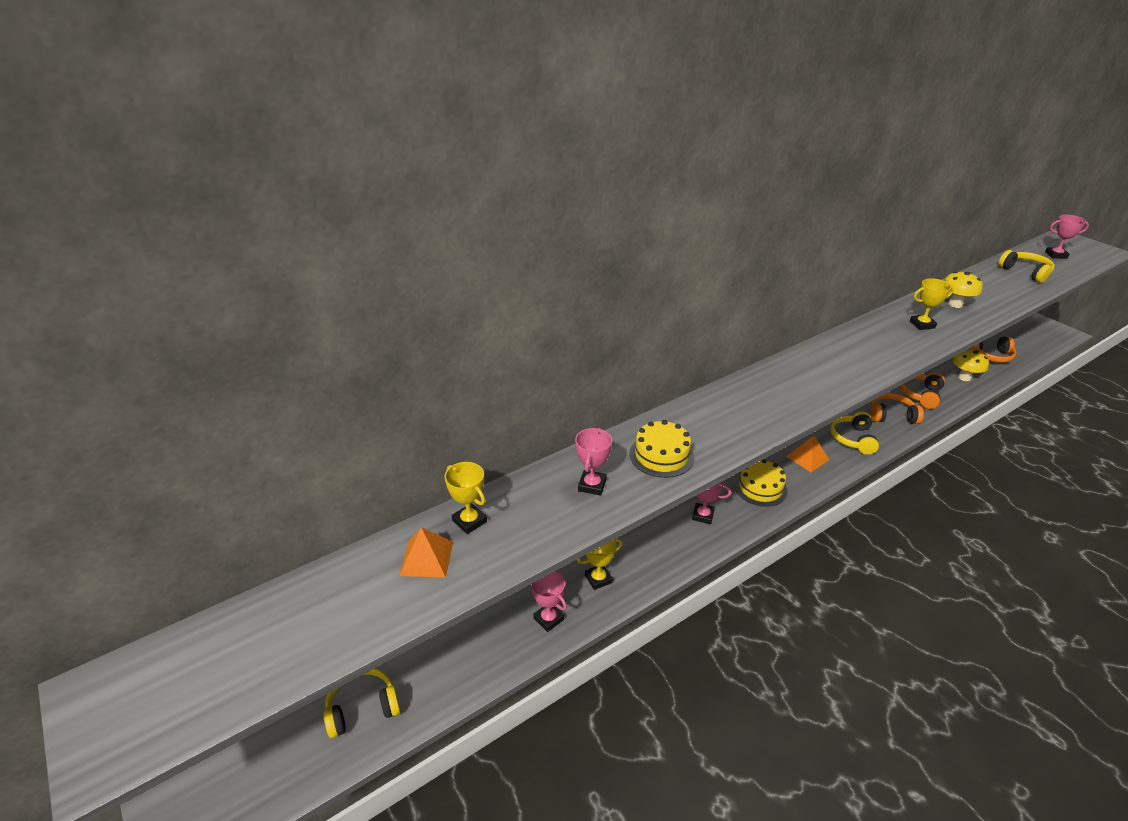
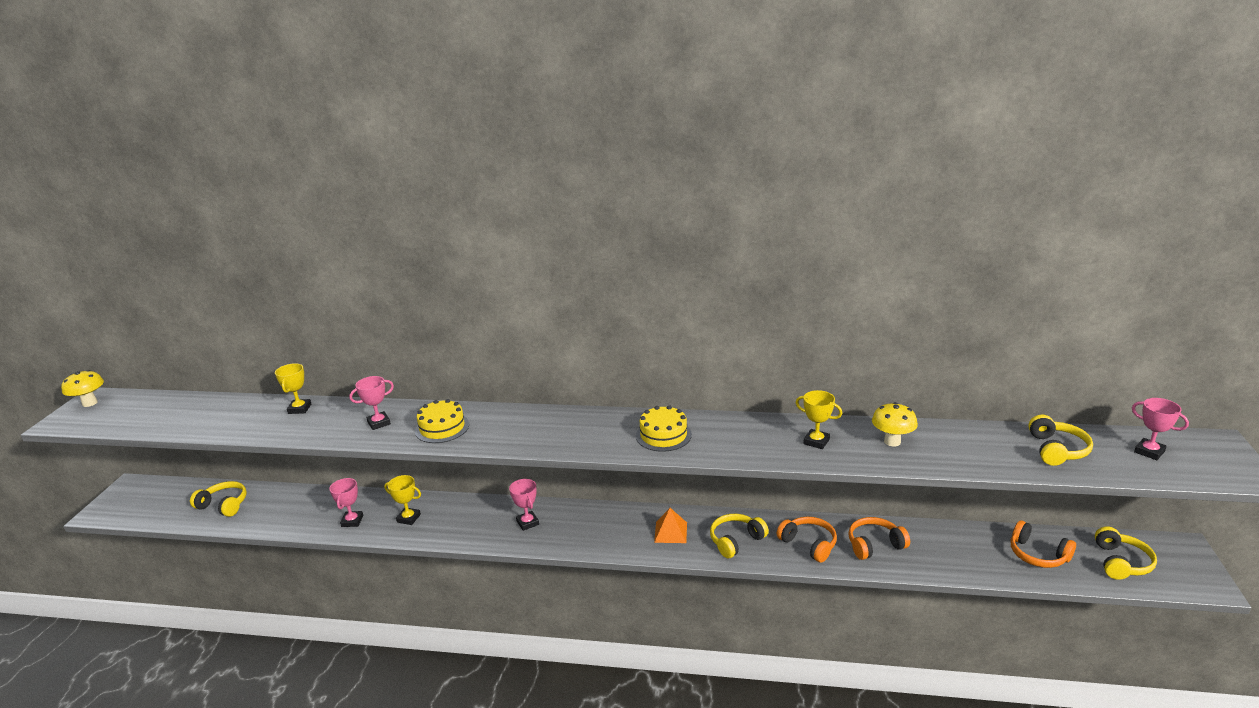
camera: 45 degrees right, 10 degrees down
orange pyramid [399,527,453,577] -> none
yellow cake [734,459,788,507] -> yellow cake moved to [636,405,692,452]
yellow mushroom [953,350,989,381] -> yellow mushroom moved to [61,370,104,407]
none -> yellow headphones [1095,526,1157,580]

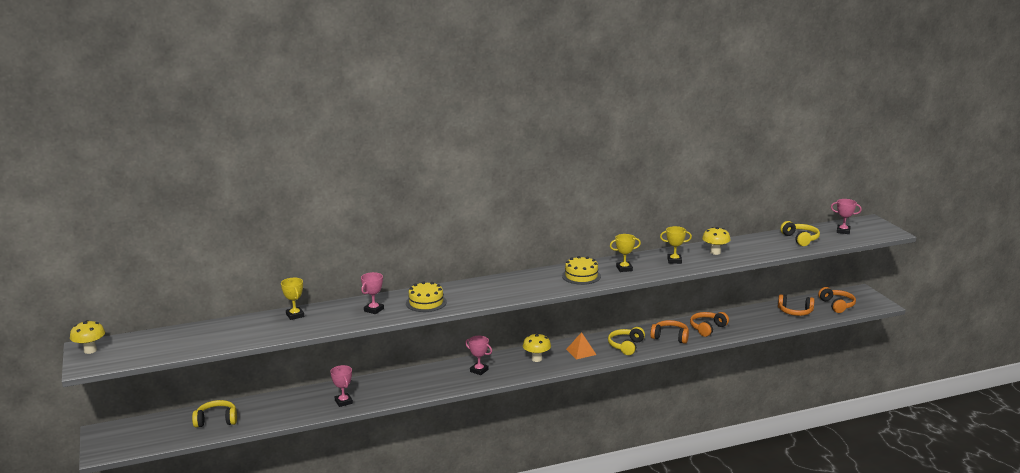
camera: 30 degrees left, 5 degrees down
yellow trophy [384,475,421,525] -> yellow trophy moved to [610,234,641,272]
yellow headphones [1095,526,1157,580] -> orange headphones [818,287,856,313]
none -> yellow mushroom [523,333,551,362]

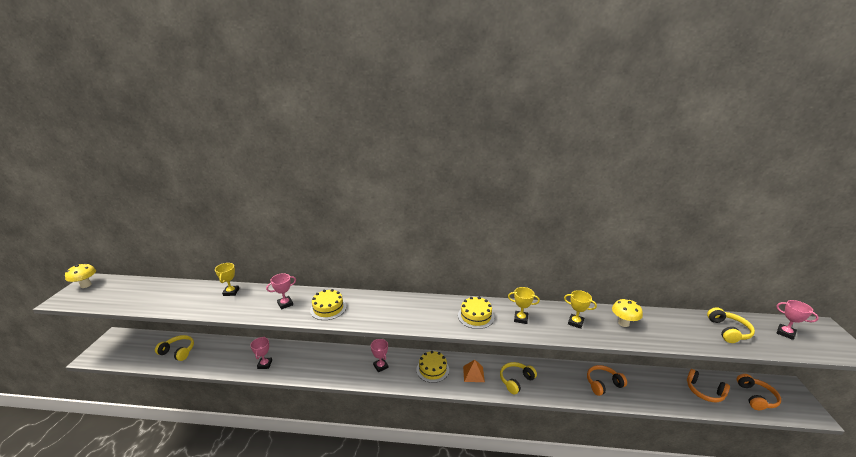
camera: 25 degrees right, 5 degrees up
yellow mushroom [523,333,551,362] -> yellow cake [417,351,449,383]
orange headphones [650,320,689,344] -> none

